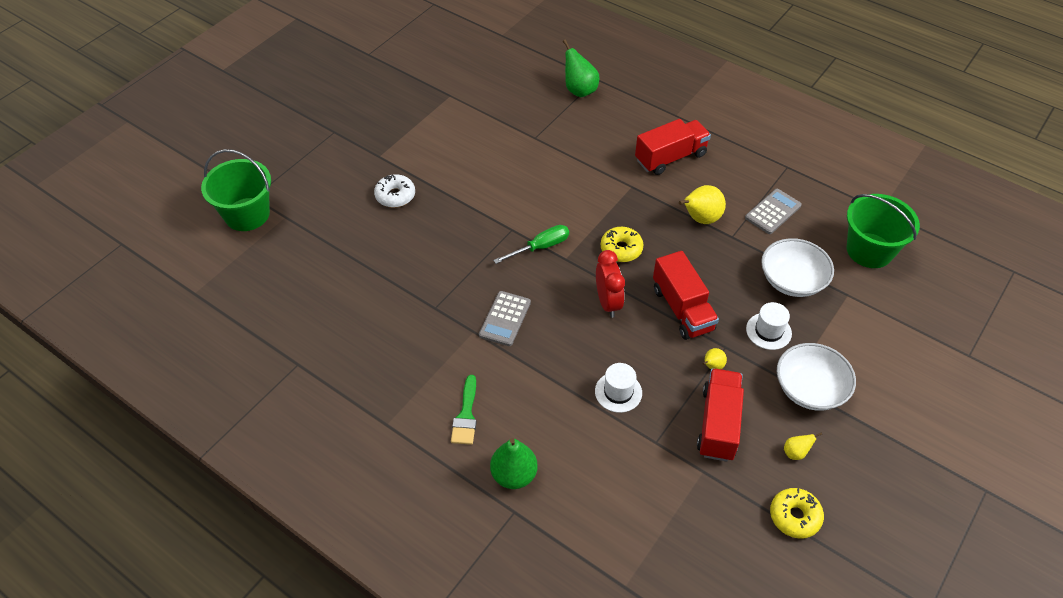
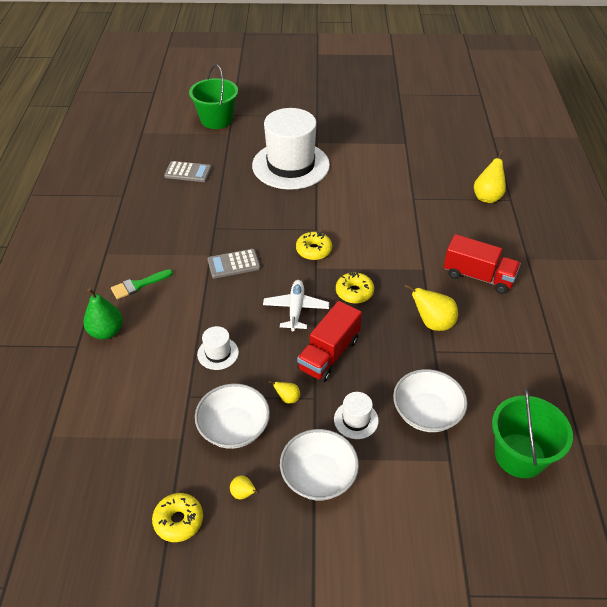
camera: 55 degrees right, 5 degrees down
white donut [374,174,415,208] -> white hat [252,108,330,190]
green screwdriver [493,225,569,264] -> yellow donut [296,231,332,260]
green pear [563,40,599,97] -> yellow pear [474,150,506,203]
red clock [596,250,625,318] -> white plane [263,280,329,331]
red truck [697,368,744,462] -> white bowl [195,384,270,449]
grey calculator [745,189,802,234] -> grey calculator moved to [164,161,212,182]

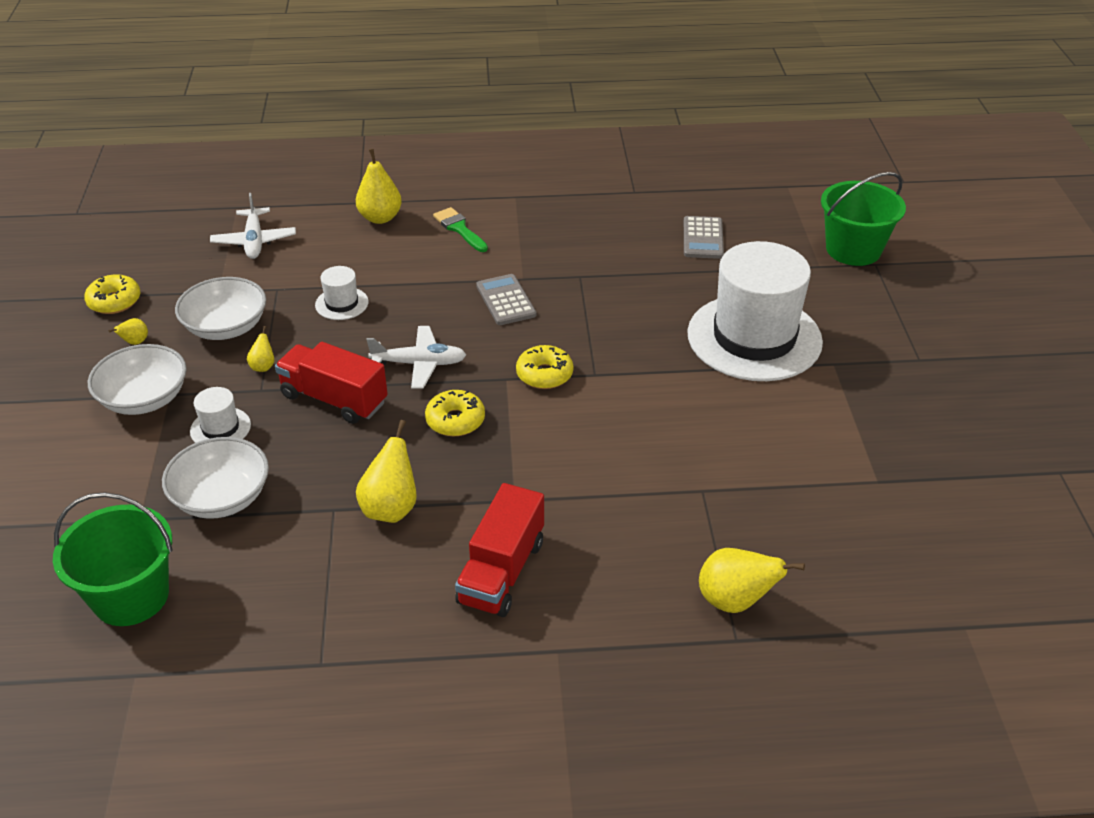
camera: 85 degrees right, 5 degrees down
green pear [83,288,123,339] -> yellow pear [356,149,402,224]
none -> white plane [210,193,296,259]

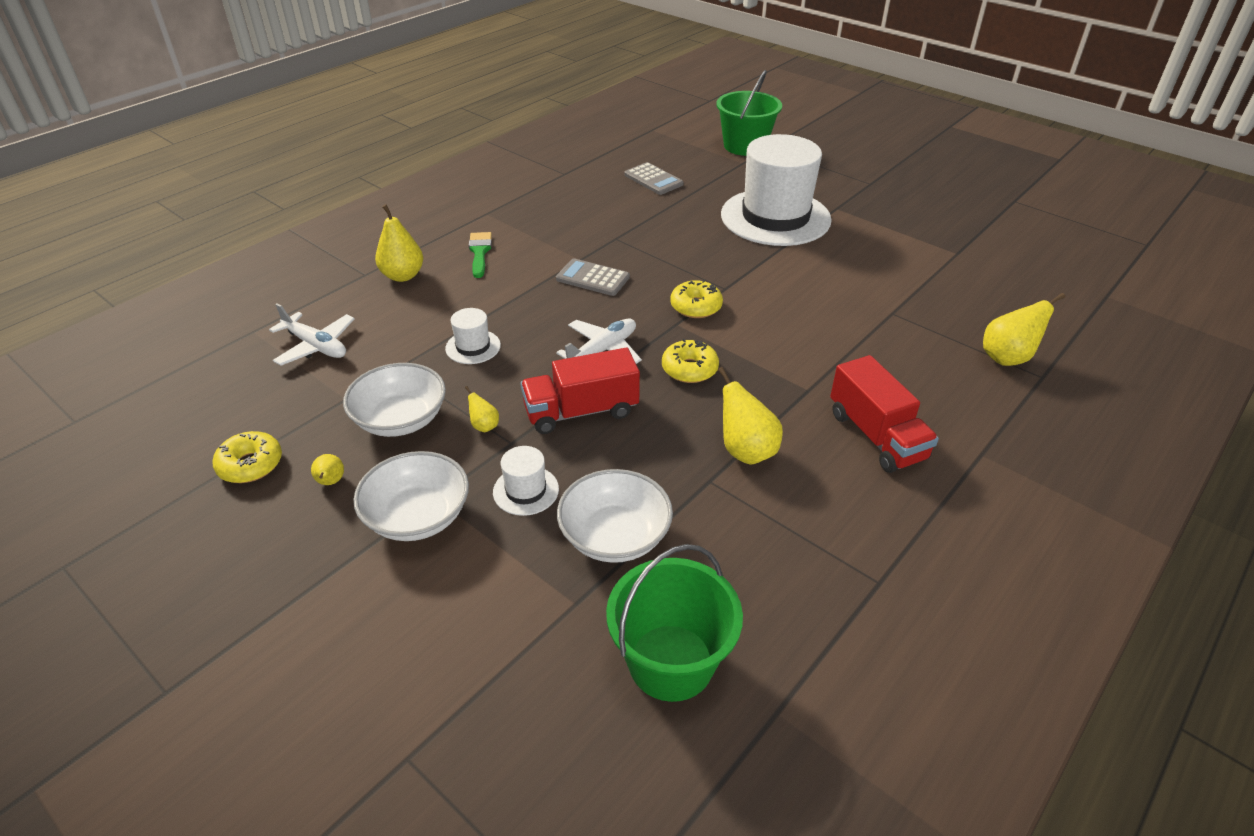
camera: 45 degrees left, 0 degrees up
green brush [433,207,488,252] -> green brush turned 75 degrees clockwise [469,232,492,278]

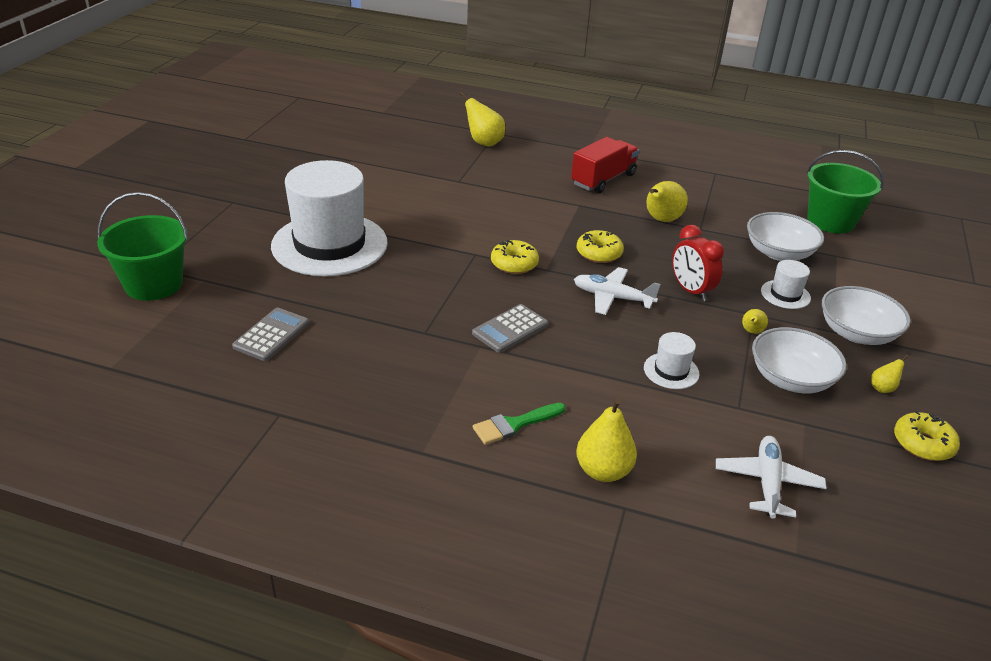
camera: 115 degrees left, 5 degrees down
red truck [520,348,640,434] -> red clock [672,225,724,301]
grey calculator [556,258,630,296] -> grey calculator turned 45 degrees clockwise [472,304,548,353]

